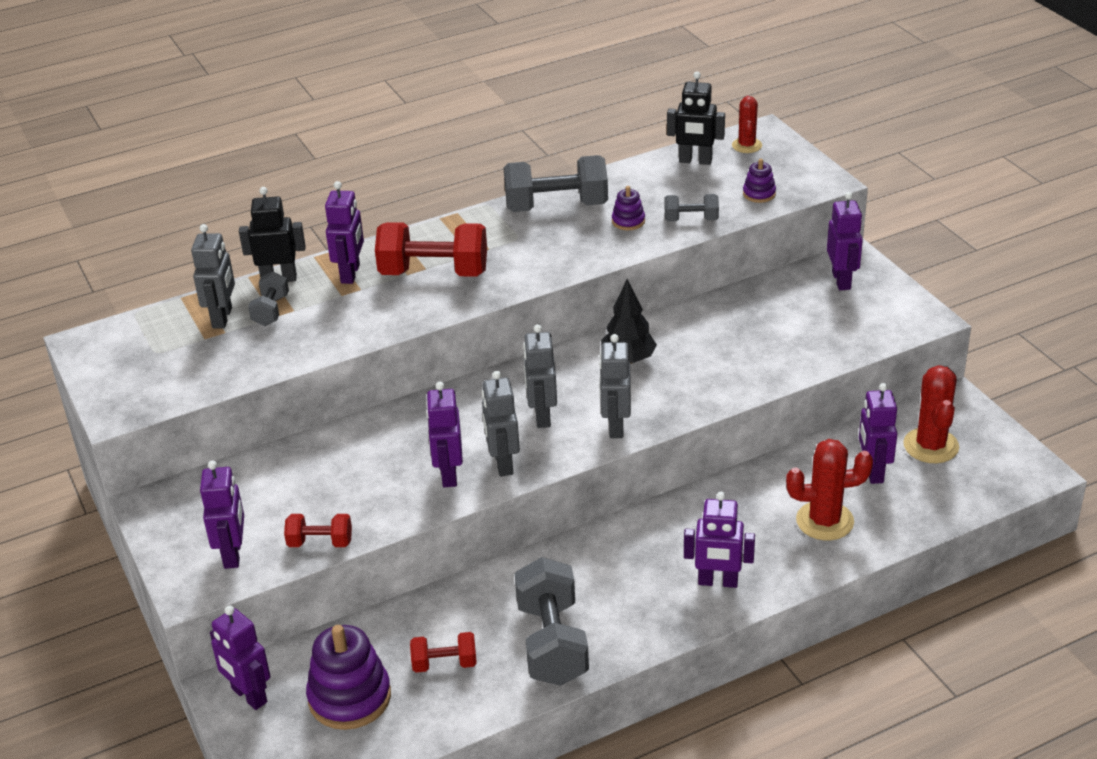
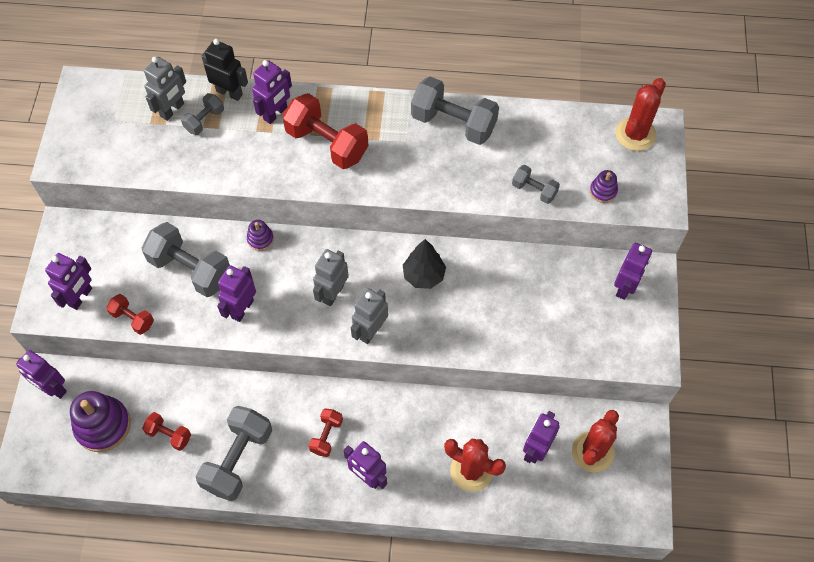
camera: 30 degrees right, 25 degrees up
purple robot [210,606,270,710] -> purple robot turned 45 degrees counterclockwise [16,350,67,399]
grey robot [482,371,520,476] -> none
purple stacking toy [612,186,645,230] -> purple stacking toy moved to [247,220,274,251]
black robot [667,72,725,165] -> none
red cactus [732,96,762,153] -> red cactus [615,78,666,151], size x1.60
none -> grey dumbbell [142,222,230,297]
none -> red dumbbell [308,408,343,457]

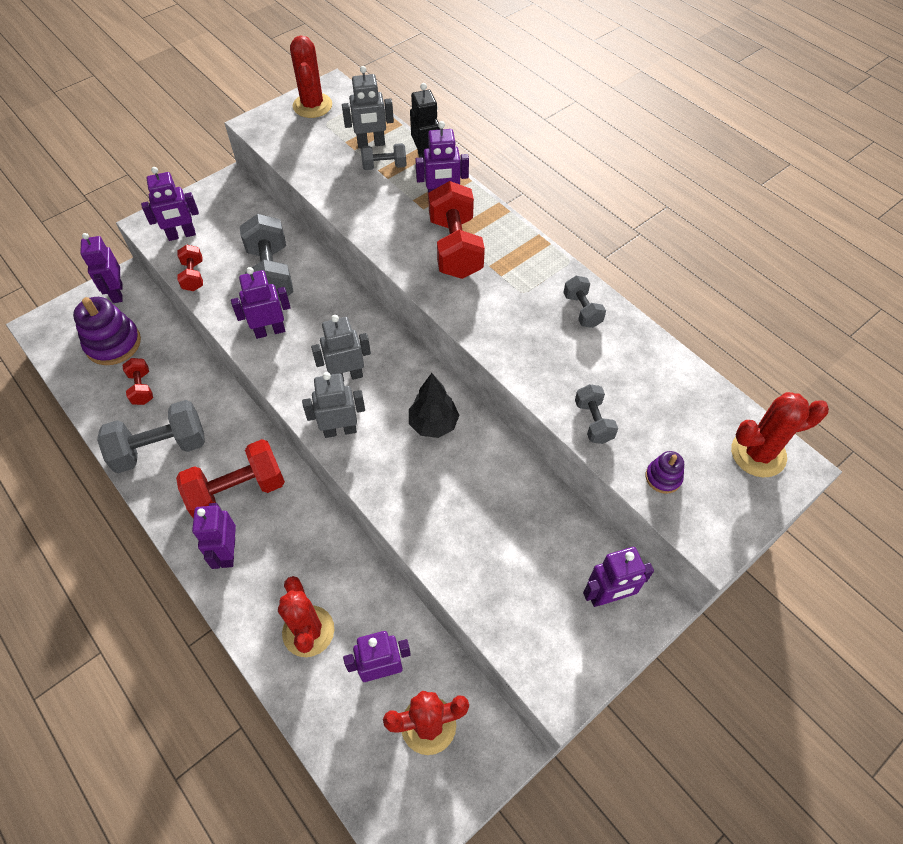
camera: 45 degrees right, 5 degrees down
purple stacking toy [247,220,274,251] -> none
red dumbbell [308,408,343,457] -> red dumbbell [176,439,285,519], size x1.92
grey dumbbell [411,76,499,145] -> grey dumbbell [563,276,606,328], size x0.52
none -> red cactus [290,35,332,118]

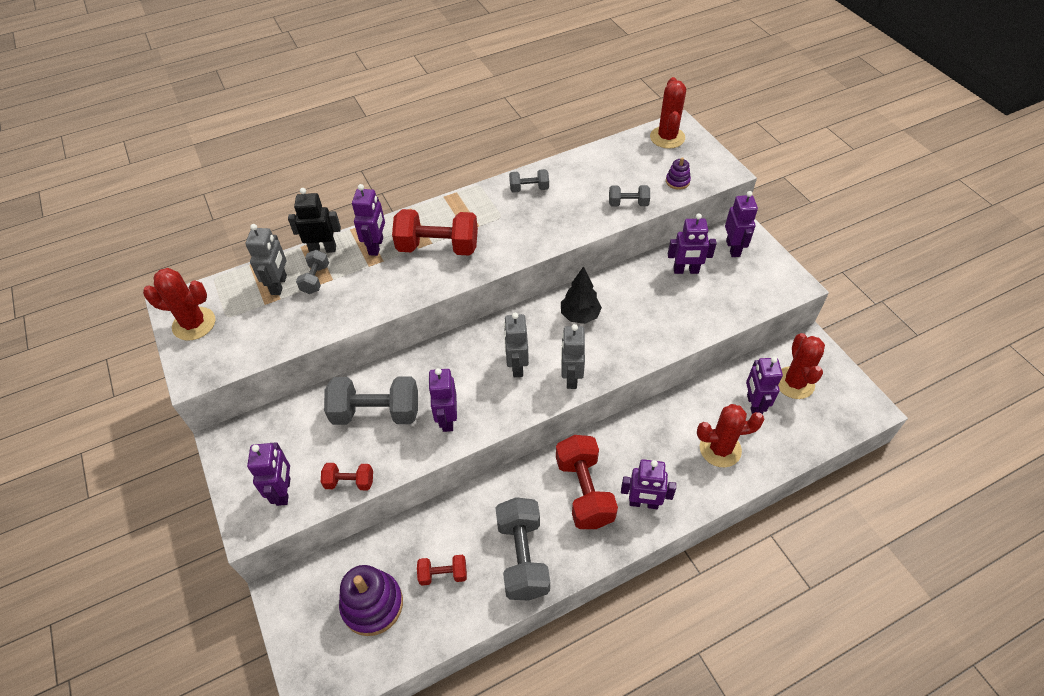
camera: 75 degrees left, 5 degrees down
purple robot [80,233,123,303] -> purple robot moved to [668,214,717,274]

